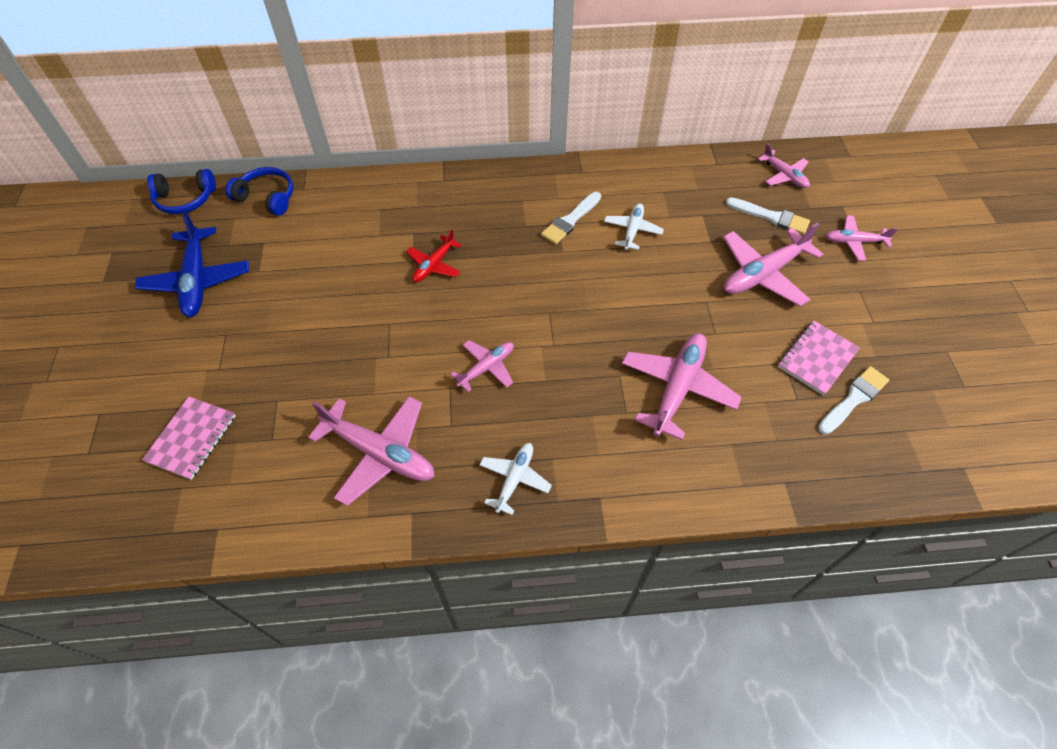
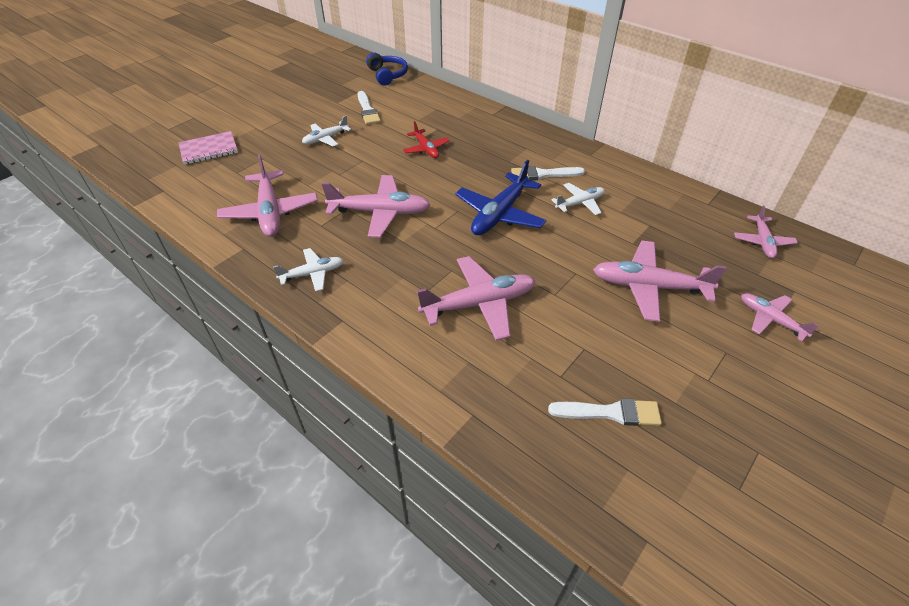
camera: 45 degrees right, 10 degrees down
blue plane [135,211,249,317] -> blue plane moved to [455,160,546,235]
blue headphones [147,169,216,214] -> none
red plane [406,229,462,282] -> red plane turned 105 degrees counterclockwise [403,121,450,158]
pink plane [450,340,514,392] -> pink plane [322,175,430,238], size x1.73
white brush [726,197,810,235] -> white brush moved to [357,91,381,125]
pink notebook [778,321,860,396] -> none
none -> white plane [302,115,351,147]

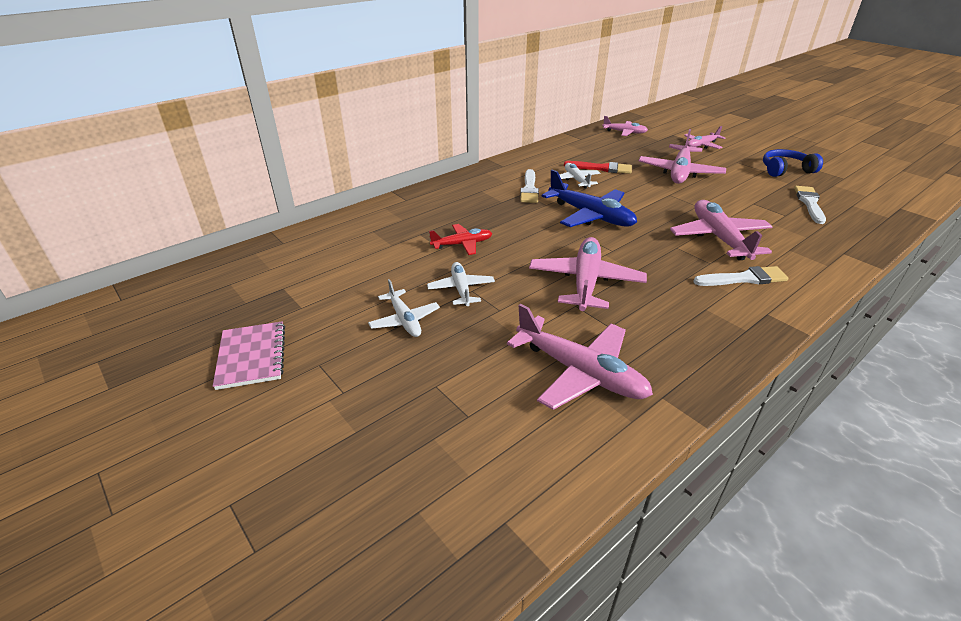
camera: 80 degrees left, 10 degrees down
pink notebook [178,131,238,165] -> pink notebook moved to [213,321,285,390]
pink plane [217,154,318,237] -> pink plane turned 45 degrees clockwise [507,304,653,410]
white plane [273,248,344,292] -> white plane moved to [427,262,495,306]
white brush [357,91,381,125] -> white brush moved to [693,266,789,286]
blue headphones [366,53,408,86] -> blue headphones moved to [763,149,823,177]
none -> red brush [564,161,632,174]

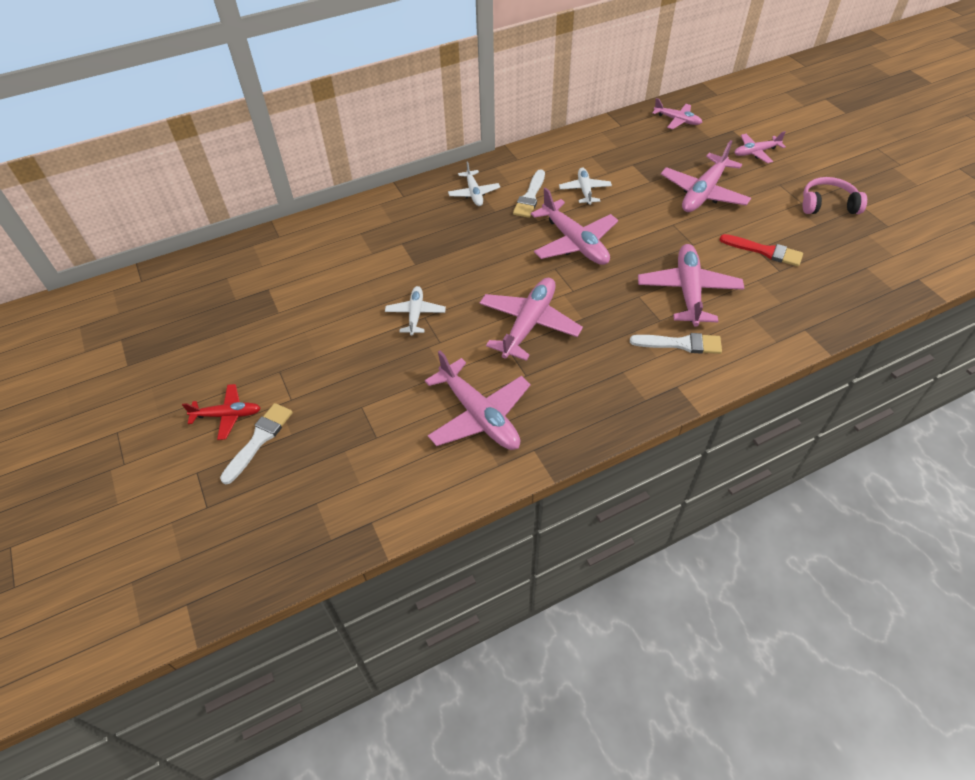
camera: 15 degrees right, 15 degrees up
pink notebook [213,321,285,390] -> none
white plane [368,279,440,337] -> white plane moved to [448,161,500,206]
red plane [429,224,492,255] -> red plane moved to [182,384,261,440]
blue plane [541,170,637,227] -> pink plane [531,187,618,265]
red brush [564,161,632,174] -> red brush moved to [720,234,803,266]
blue headphones [763,149,823,177] -> pink headphones [803,177,867,214]
white brush [794,186,826,224] -> white brush moved to [220,403,293,484]

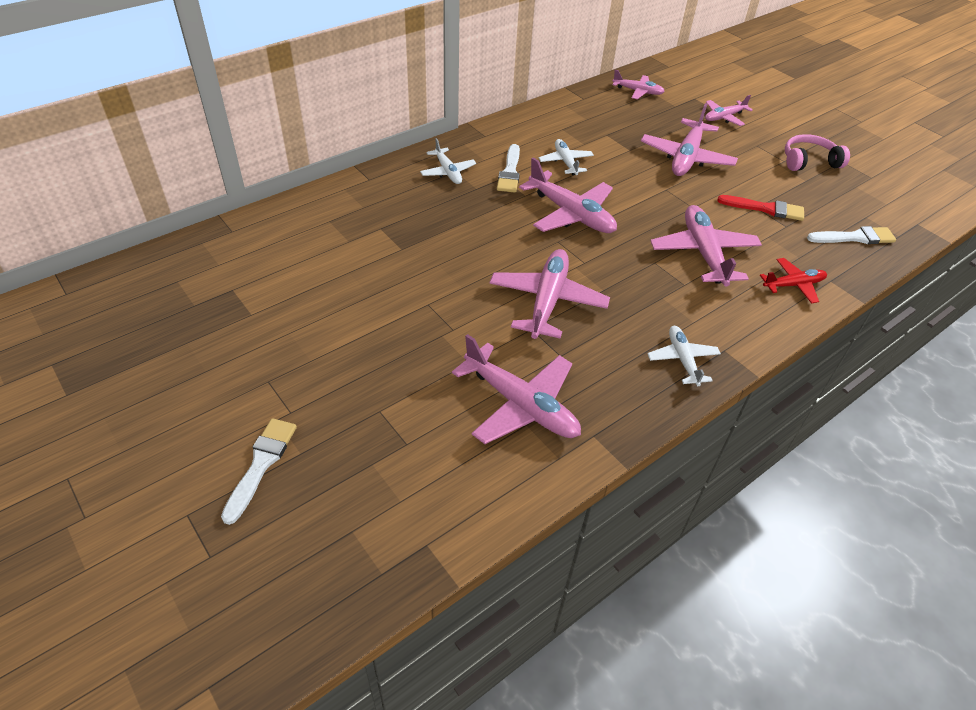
camera: 15 degrees left, 5 degrees down
red plane [182,384,261,440] -> red plane moved to [760,258,827,303]
white plane [385,286,446,336] -> white plane moved to [647,326,721,386]
white brush [630,333,722,354] -> white brush moved to [807,226,896,244]

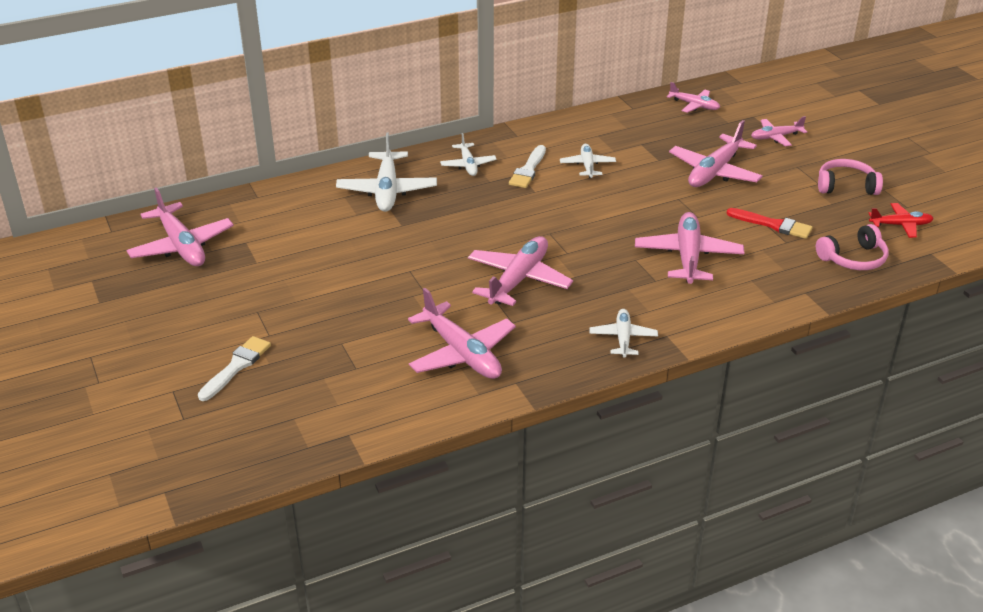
camera: 15 degrees right, 10 degrees down
pink plane [519,158,617,233] -> pink plane moved to [126,187,234,266]
red plane [760,258,827,303] -> red plane moved to [869,203,934,238]
white brush [807,226,896,244] -> pink headphones [816,224,888,270]
none -> white plane [336,133,437,212]

